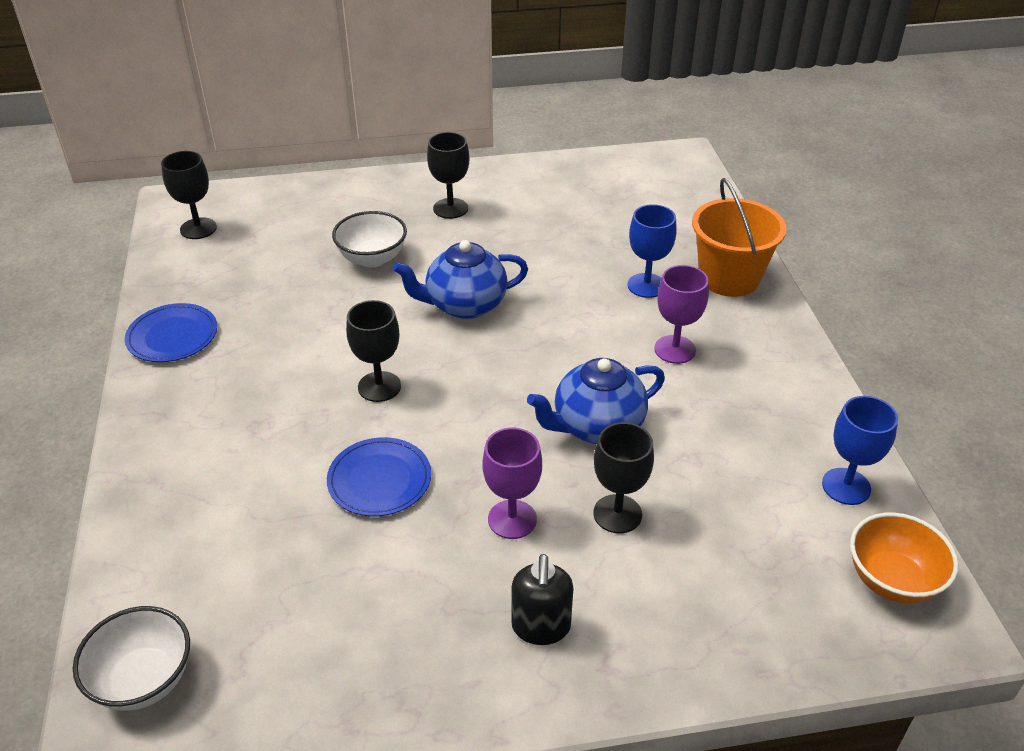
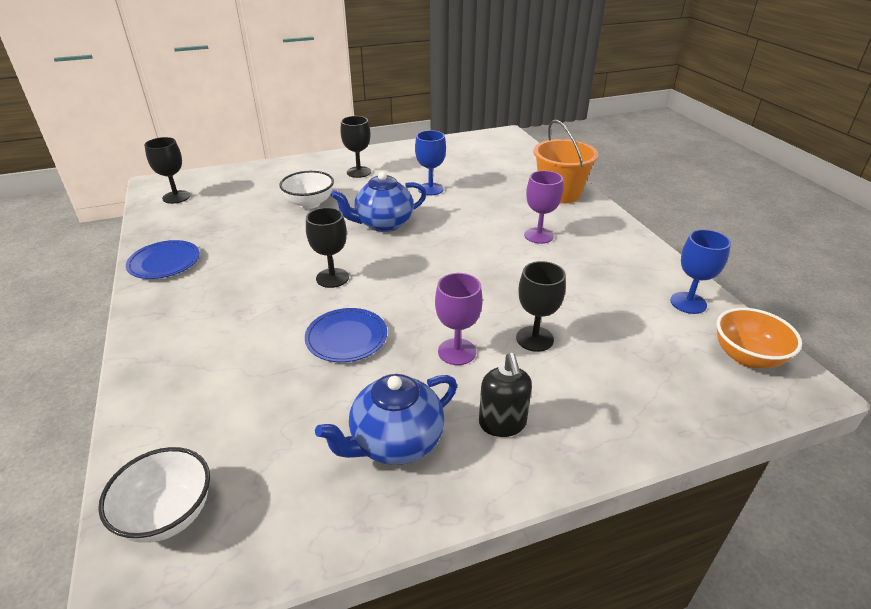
camera: 10 degrees left, 5 degrees down
blue teapot [527,358,665,444] -> blue teapot moved to [315,374,457,465]
blue goblet [628,204,677,298] -> blue goblet moved to [415,130,446,195]

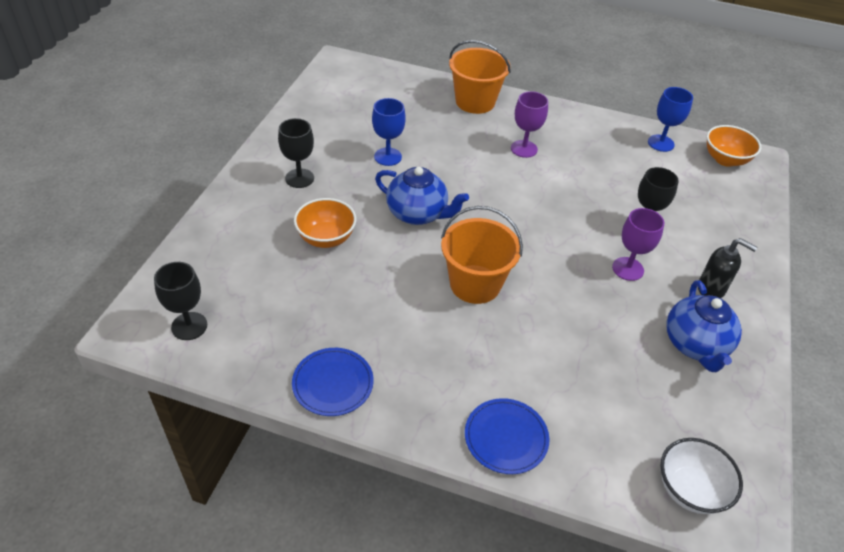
camera: 55 degrees left, 10 degrees up
white bowl [279,171,334,209] -> orange bowl [294,198,356,248]
blue plate [305,308,387,362] -> blue plate moved to [465,398,549,474]
black goblet [306,207,349,288] -> orange bucket [441,206,523,304]
blue teapot [331,171,426,232] -> blue teapot turned 75 degrees counterclockwise [375,167,469,225]

